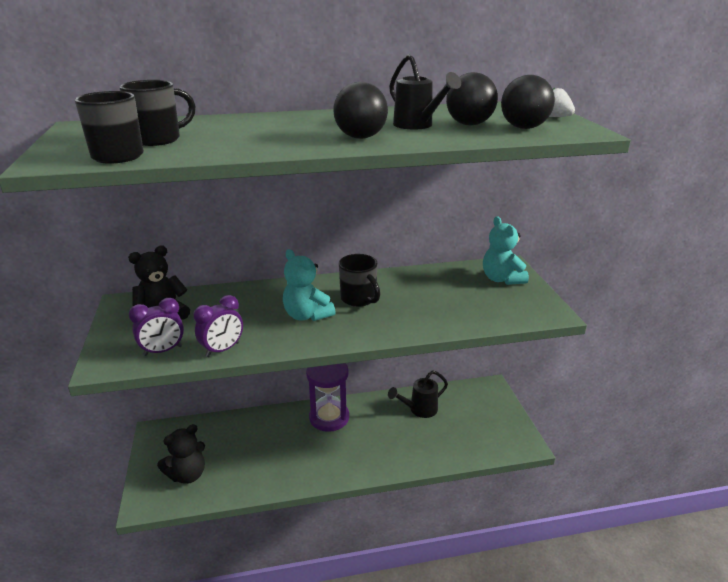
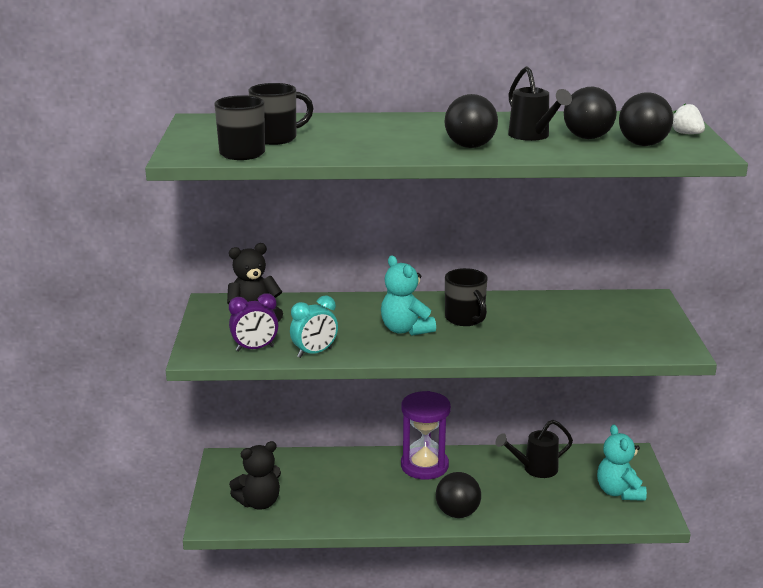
camera: 10 degrees right, 5 degrees down
purple clock [194,295,243,357] -> turquoise clock [290,295,338,358]
turquoise teddy bear [483,216,529,285] -> turquoise teddy bear moved to [597,425,647,501]
none -> black ball [436,472,481,518]

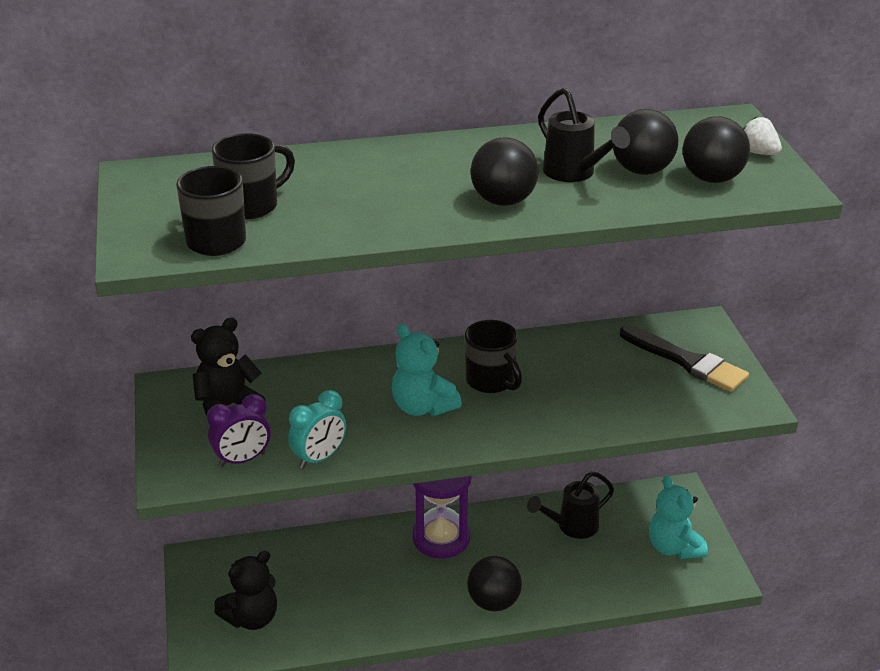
camera: 10 degrees left, 10 degrees up
none -> black brush [620,325,749,392]

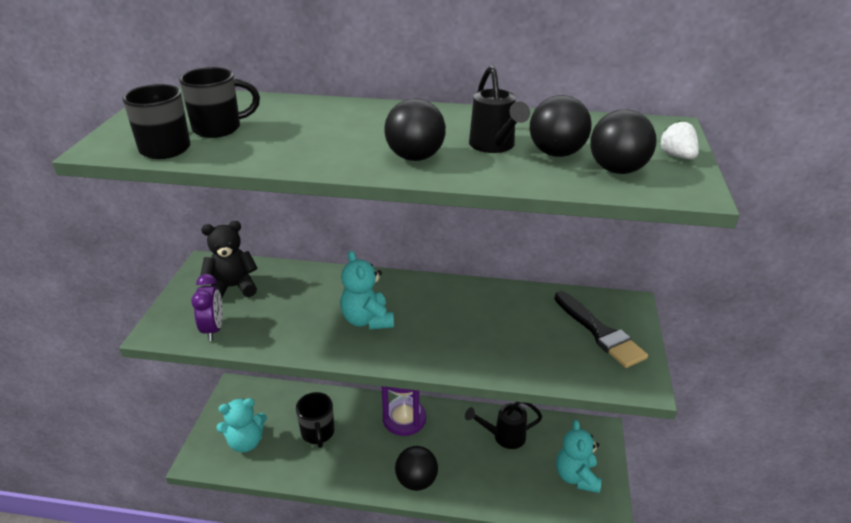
camera: 20 degrees right, 0 degrees up
purple clock [207,394,271,467] -> purple clock turned 90 degrees counterclockwise [191,274,223,341]
black teddy bear [214,551,277,630] -> turquoise teddy bear [216,398,267,452]
turquoise clock [288,390,346,469] -> none
black mug [465,320,522,393] -> black mug moved to [296,392,334,448]

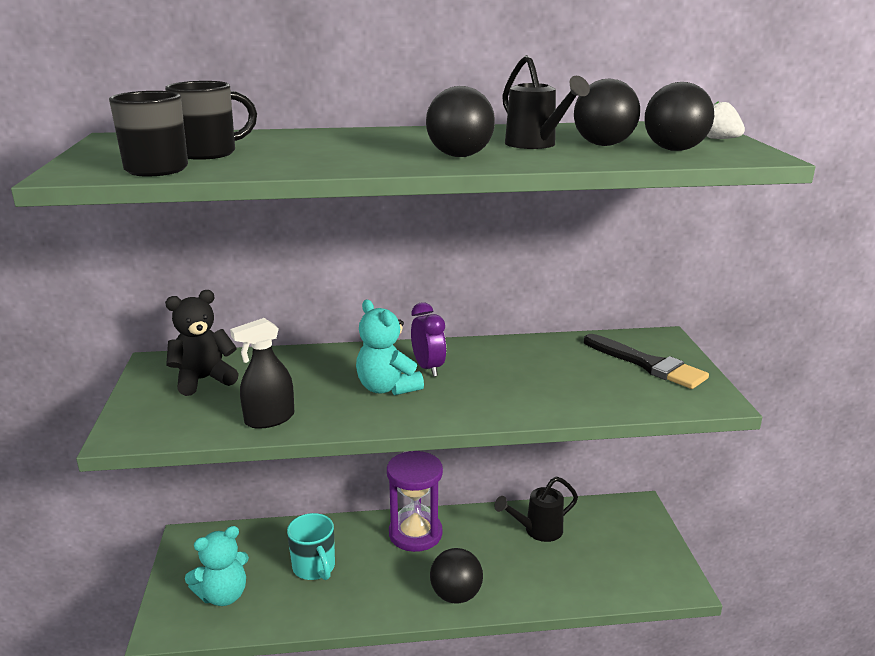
camera: 15 degrees left, 10 degrees down
purple clock [191,274,223,341] -> purple clock moved to [411,302,446,377]
black mug [296,392,334,448] -> turquoise mug [287,513,335,580]
turquoise teddy bear [556,420,601,493] -> none
none -> black spray bottle [230,318,295,429]

